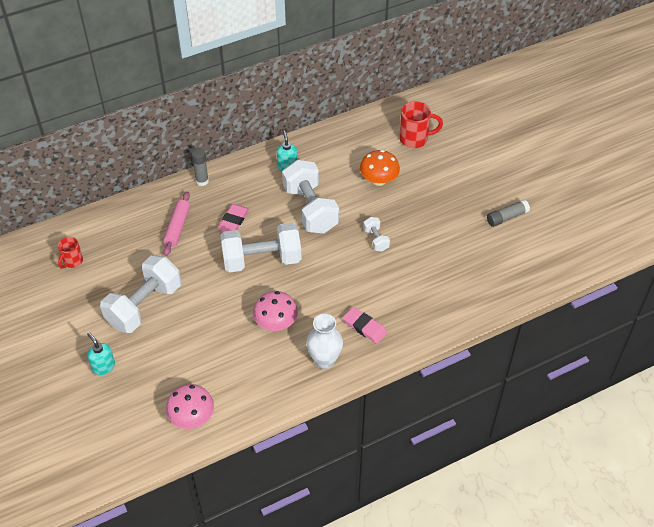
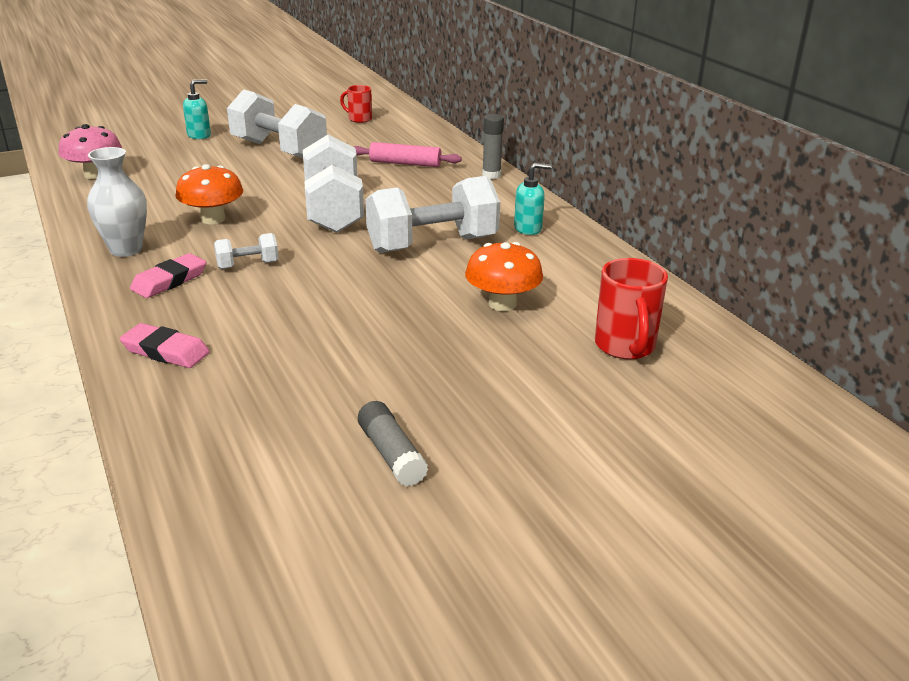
camera: 90 degrees right, 20 degrees down
pink eraser [217,204,249,232] -> pink eraser moved to [120,323,210,368]
pink mushroom [253,291,298,331] -> orange mushroom [175,164,243,224]
white dumbbell [363,217,390,252] -> white dumbbell moved to [214,233,279,269]

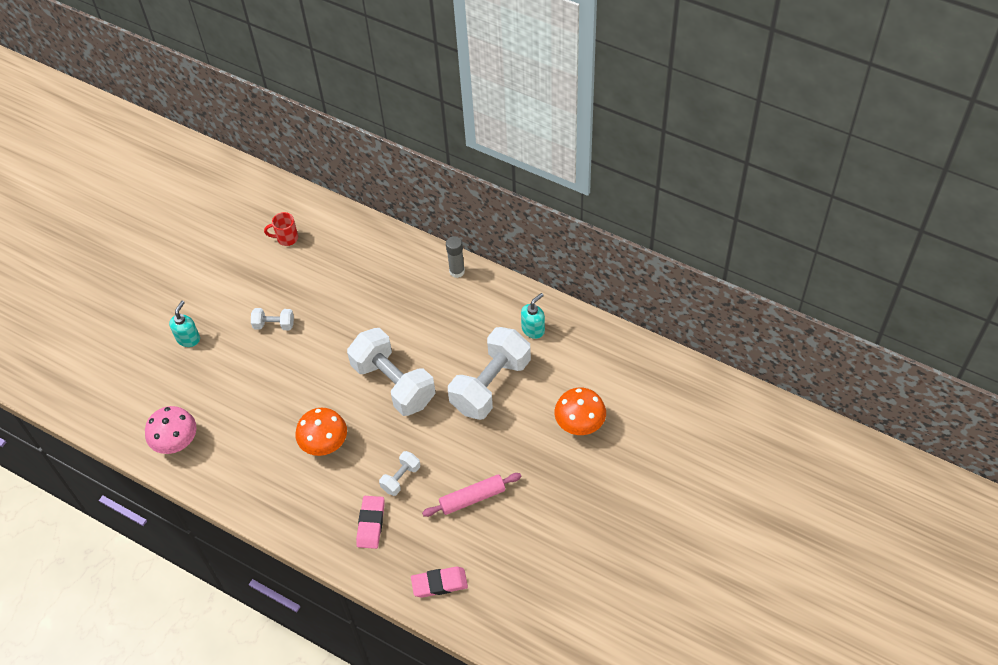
camera: 30 degrees left, 25 degrees up
white vase [87,147,147,257] -> none
white dumbbell [227,89,327,158] -> white dumbbell [251,308,294,330], size x0.46
pink rolling pin [354,142,462,167] -> pink rolling pin moved to [422,473,522,517]
grey glue stick [358,401,428,486] -> none
red mug [595,258,668,360] -> none

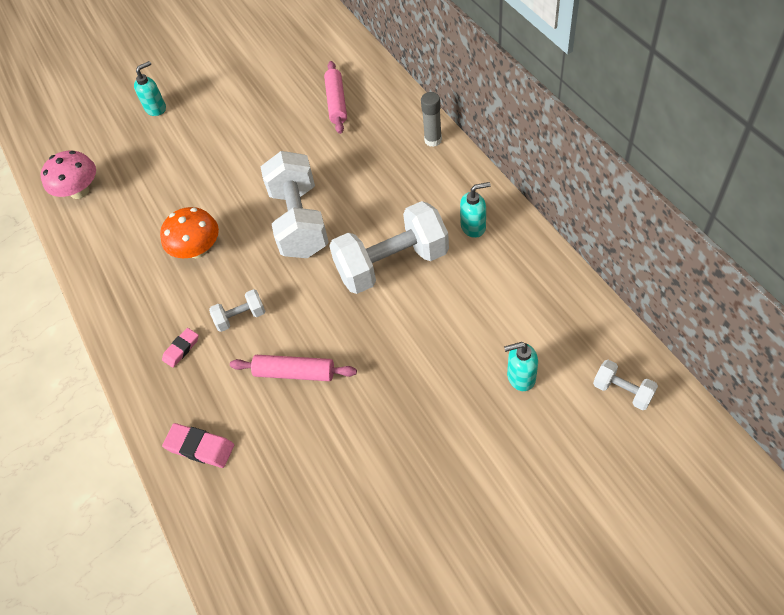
camera: 35 degrees right, 0 degrees up
white dumbbell [251,308,294,330] -> white dumbbell moved to [593,360,658,410]
red mug [264,212,298,246] -> none
pink eraser [356,496,385,549] -> pink eraser [162,328,199,368], size x0.66
orange mushroom [554,388,606,435] -> none
none -> pink rolling pin [324,61,347,134]
none -> turquoise soap dispenser [504,342,538,391]

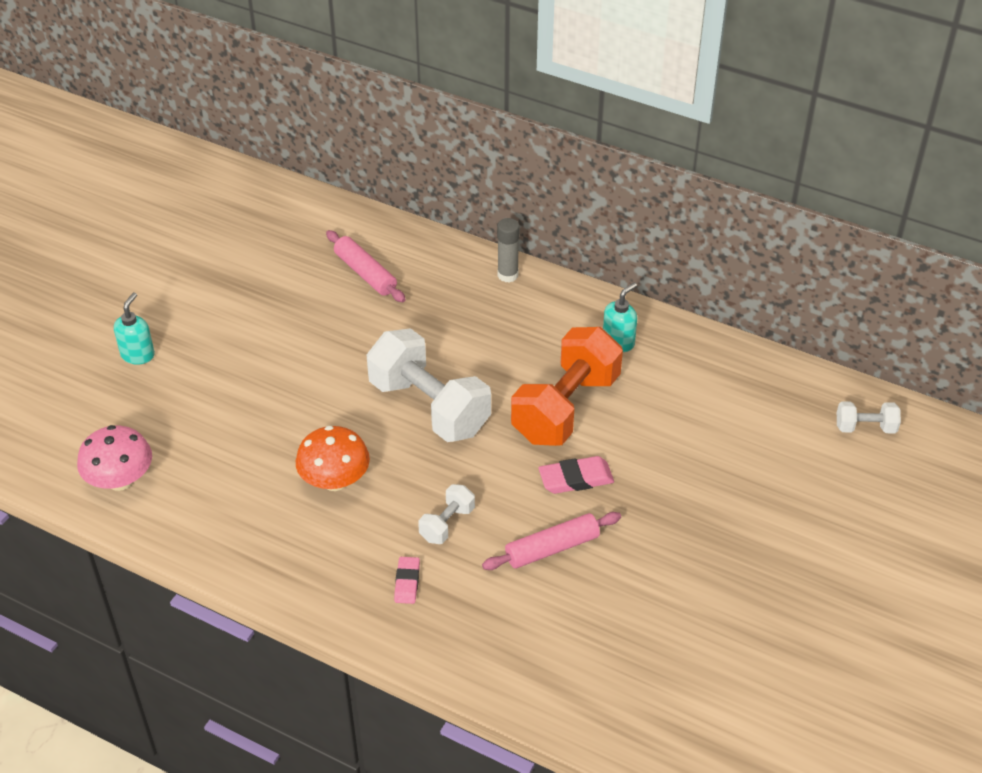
camera: 40 degrees left, 10 degrees down
pink eraser [162,423,234,468] -> pink eraser moved to [538,456,614,494]
white dumbbell [329,201,449,294] -> orange dumbbell [511,327,623,446]
turquoise soap dispenser [504,342,538,391] -> none

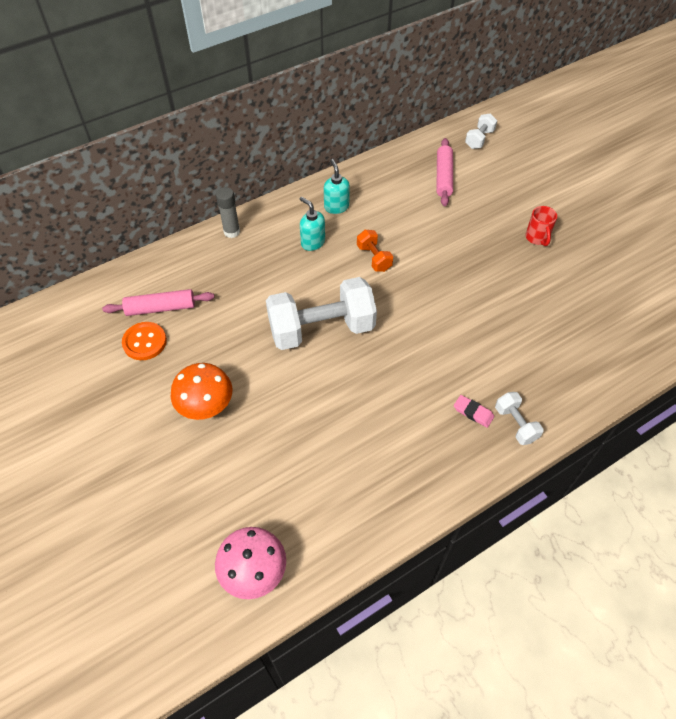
camera: 60 degrees left, 10 degrees up
turquoise soap dispenser [114,292,155,365] -> turquoise soap dispenser moved to [300,197,325,251]
orange mushroom [296,426,370,491] -> orange mushroom moved to [171,363,232,420]
white dumbbell [418,484,475,544] -> white dumbbell moved to [495,392,544,445]
pink rolling pin [482,512,621,570] -> pink rolling pin moved to [436,138,453,206]
orange dumbbell [511,327,623,446] -> orange dumbbell [357,230,393,272], size x0.46
pink eraser [538,456,614,494] -> none
none -> orange button [122,322,167,360]
none -> red mug [525,206,557,246]

